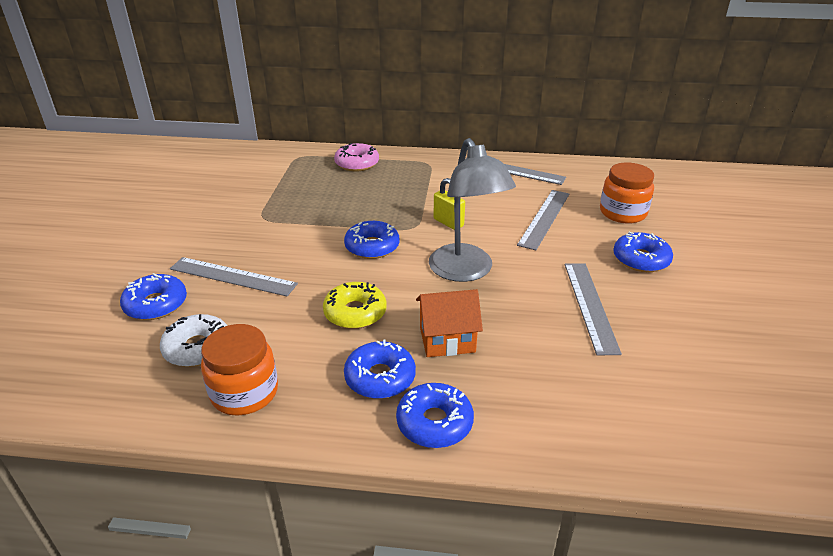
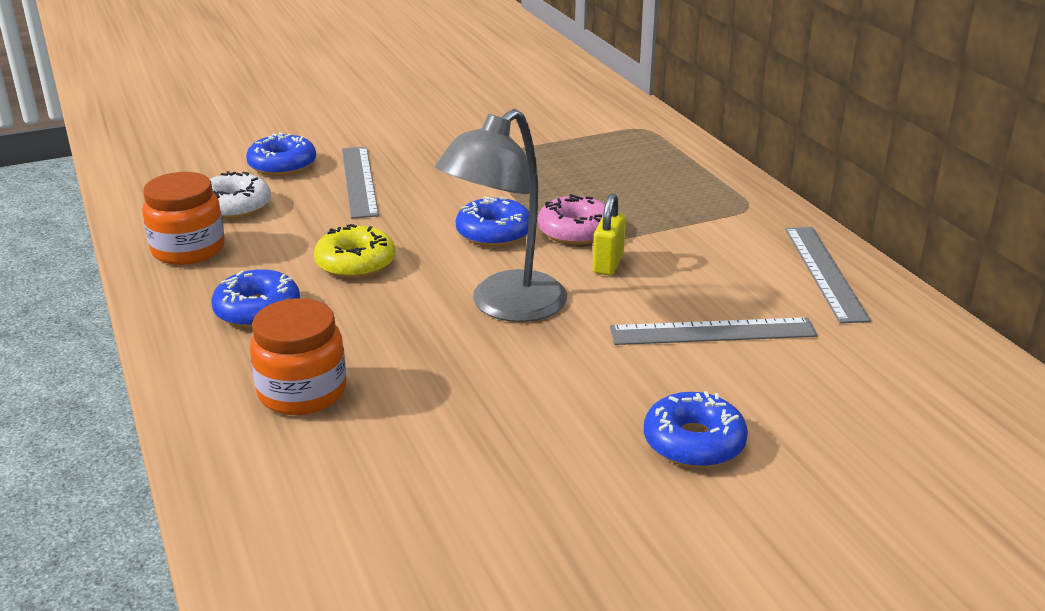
camera: 60 degrees right, 5 degrees down
pink donut [334,143,379,171] -> pink donut moved to [538,194,605,245]
blue donut [396,383,474,448] -> none
orange house [416,289,483,357] -> none
grey ruler [565,263,622,355] -> none
orange jar [600,163,654,224] -> orange jar moved to [250,298,346,415]

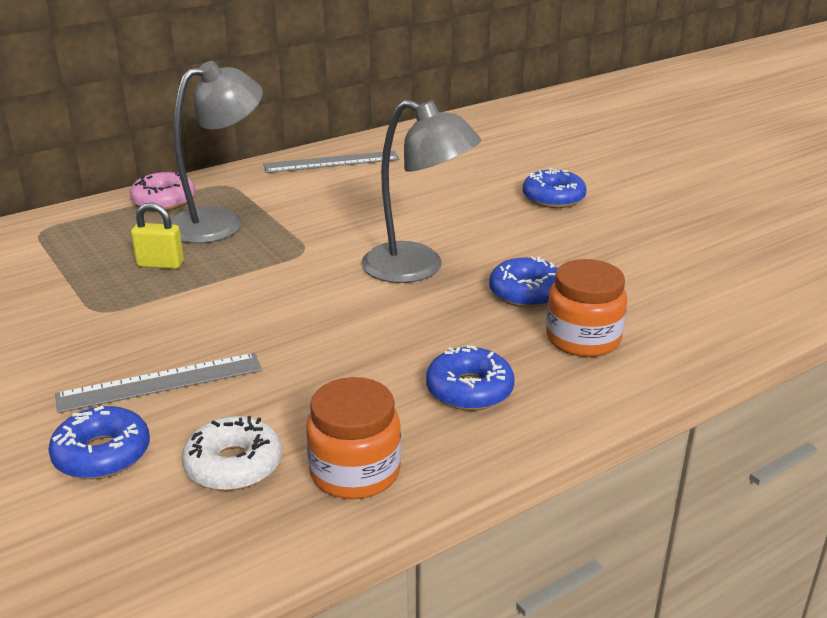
camera: 100 degrees left, 0 degrees up
yellow donut [314,224,395,278] -> none
blue donut [456,196,529,247] -> blue donut moved to [489,256,558,308]
pink donut [538,194,605,245] -> pink donut moved to [130,171,195,211]
yellow padlock [593,193,626,276] -> yellow padlock moved to [131,202,184,269]
grey ruler [610,317,818,345] -> none
none -> grey lamp [171,61,263,243]

